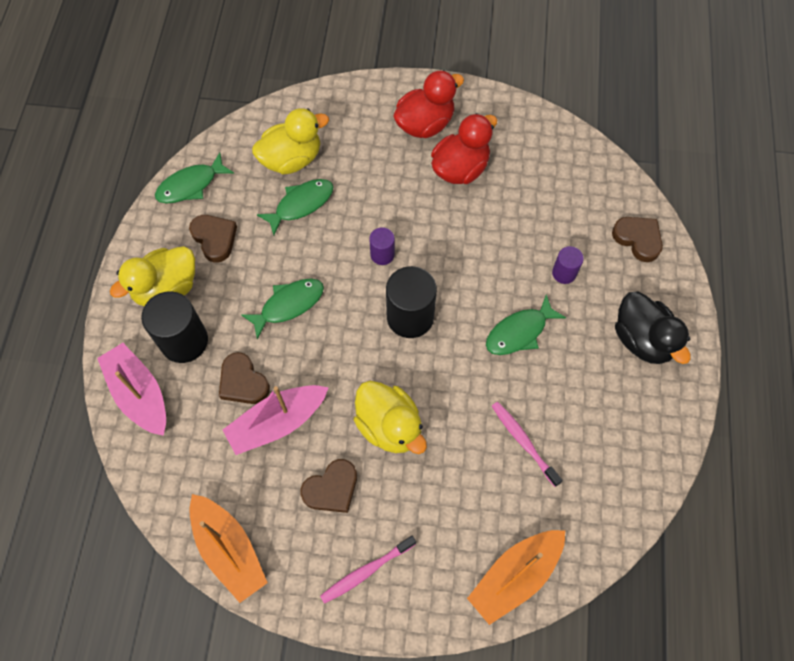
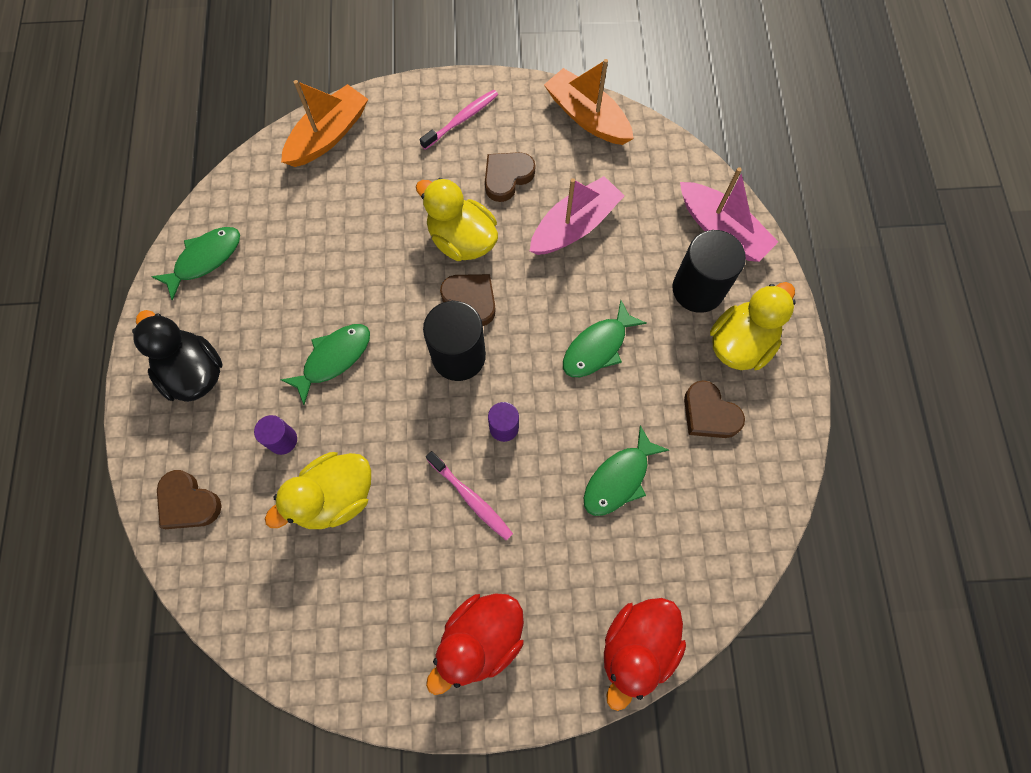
camera: 170 degrees right, 5 degrees up
green fish [155,153,234,203] -> green fish moved to [151,227,240,301]
brown heart [219,352,270,404] -> brown heart moved to [440,274,496,326]
yellow duck [252,108,329,174] -> yellow duck moved to [265,452,371,529]
red duck [431,113,497,184] -> red duck moved to [604,598,686,711]
pink toothbrush [492,402,563,487] -> pink toothbrush moved to [426,451,513,541]

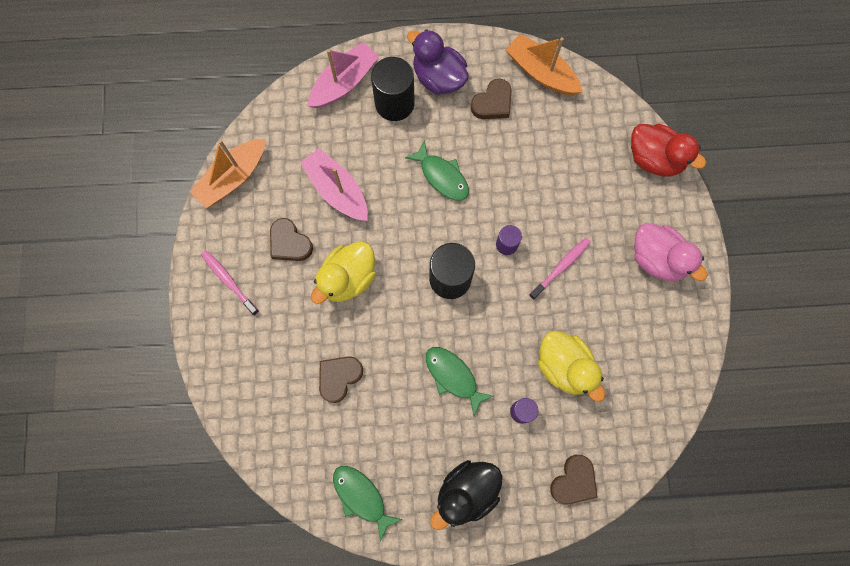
camera: 90 degrees left, 5 degrees up
orange boat [281,80,368,167] -> orange boat moved to [506,34,583,95]
red duck [426,594,524,695] -> pink duck [634,223,707,281]
brown heart [440,274,496,326] -> brown heart moved to [319,356,363,403]
green fish [584,425,669,516] -> none
yellow duck [710,282,796,370] -> purple duck [407,29,468,95]

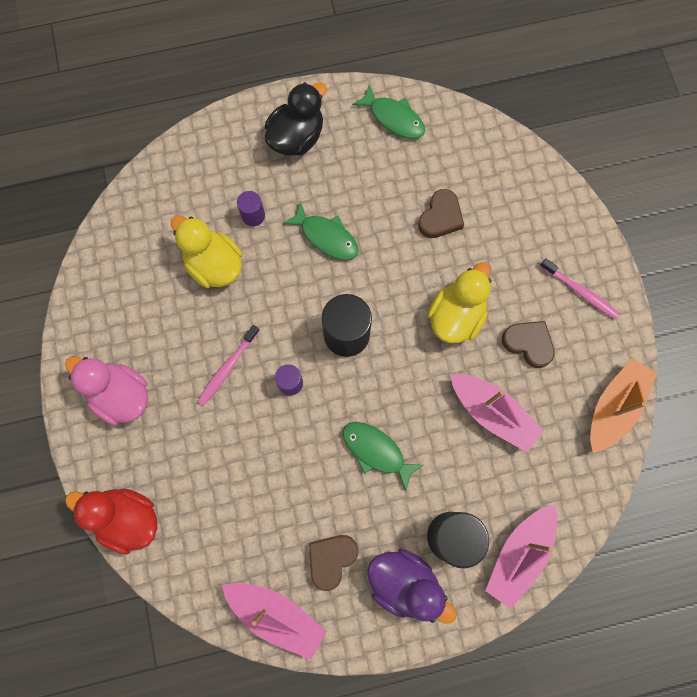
camera: 170 degrees right, 0 degrees up
orange boat [506,34,583,95] -> pink boat [222,583,326,659]
brown heart [550,455,598,505] -> none

